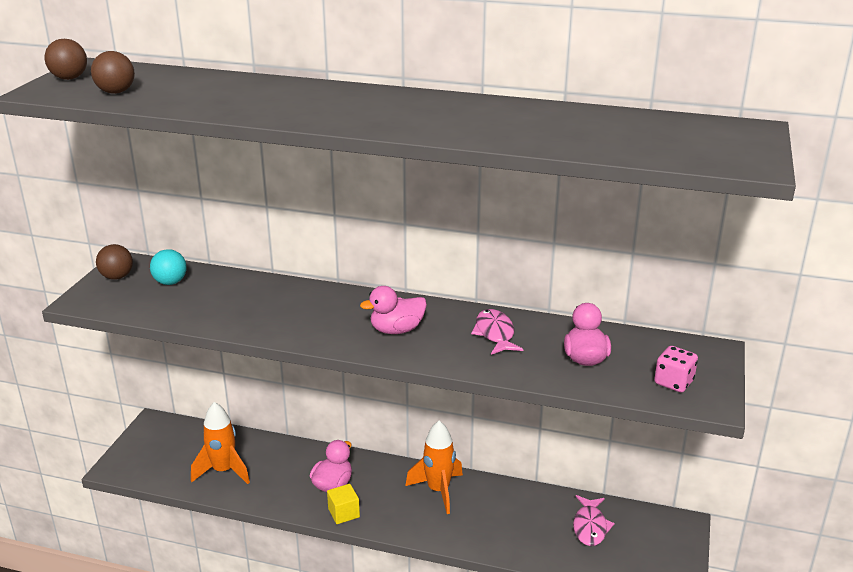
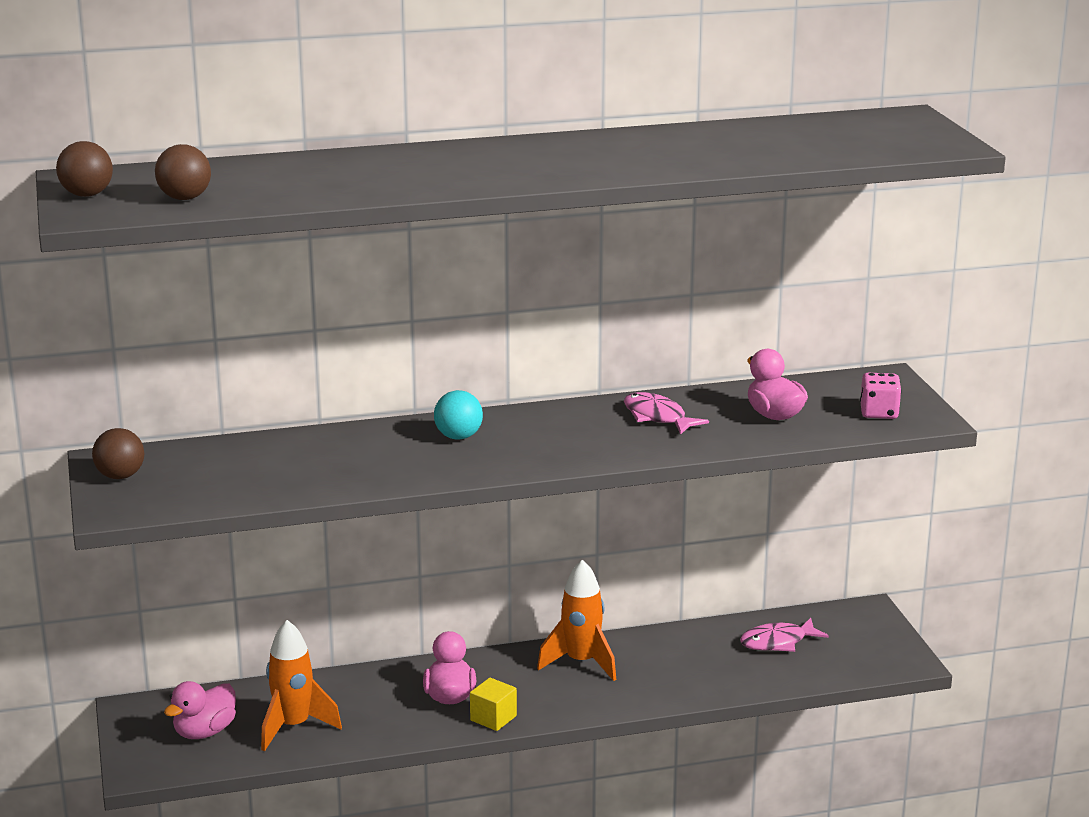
camera: 30 degrees left, 5 degrees down
turquoise ball [150,249,187,285] -> turquoise ball moved to [434,390,483,440]
pink duck [360,286,427,334] -> pink duck moved to [164,681,236,739]
pink fish [573,495,615,546] -> pink fish turned 90 degrees clockwise [740,618,829,652]

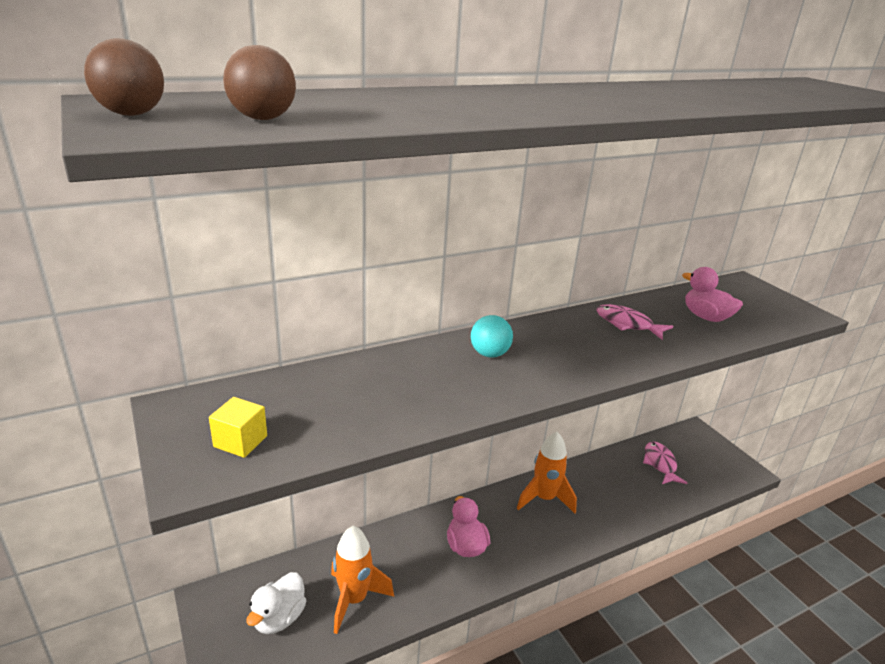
camera: 15 degrees left, 5 degrees up
brown ball [92,428,144,479] -> none
pink duck [164,681,236,739] -> white duck [246,572,306,634]
yellow cube [470,678,517,731] -> yellow cube moved to [209,397,267,458]
pink fish [740,618,829,652] -> pink fish turned 120 degrees clockwise [643,442,687,484]
pink dice [860,373,901,419] -> none

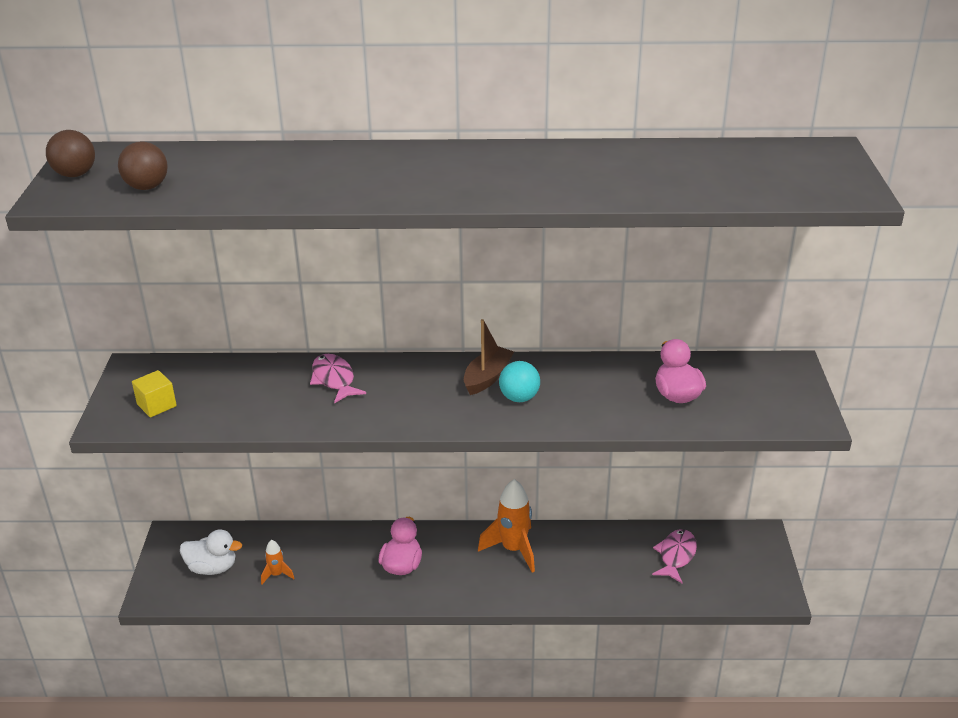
camera: 30 degrees right, 5 degrees up
white duck [246,572,306,634] -> white duck turned 135 degrees counterclockwise [180,529,242,575]
orange rocket [331,526,394,634] -> orange rocket [261,540,294,585], size x0.51
turquoise ball [471,315,513,357] -> turquoise ball moved to [499,361,540,402]
pink fish [596,304,673,340] -> pink fish moved to [310,354,366,404]
none -> brown boat [464,319,514,395]

